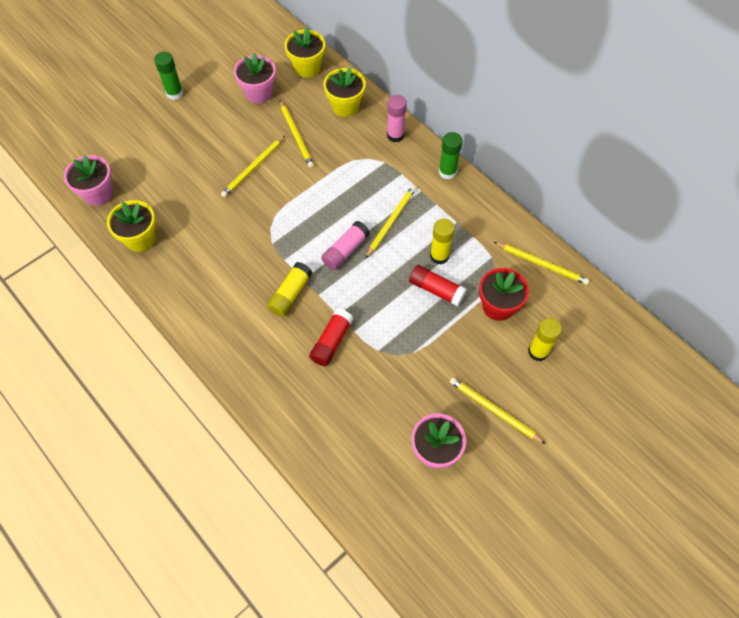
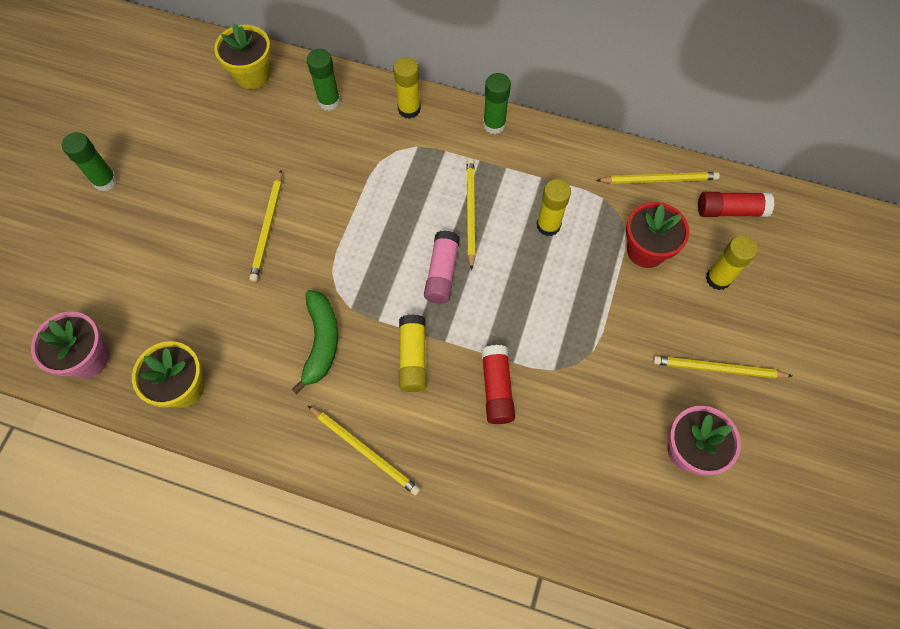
camera: 30 degrees left, 5 degrees up
pink flower pot [234,53,276,103] -> none
yellow pencil [280,101,314,168] -> yellow pencil moved to [308,406,420,496]
yellow flower pot [323,68,366,117] -> green glue stick [307,49,340,111]
pink glue stick [387,95,407,142] -> yellow glue stick [393,57,421,119]
red glue stick [409,265,467,307] -> red glue stick moved to [698,192,774,217]
none -> green banana [292,290,338,394]

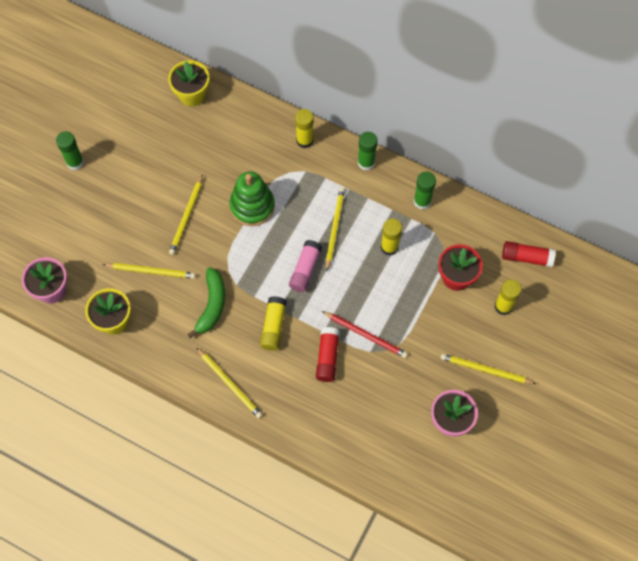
camera: 10 degrees right, 0 degrees up
green glue stick [307,49,340,111] -> green glue stick moved to [414,172,436,210]
yellow pencil [596,172,720,184] -> yellow pencil moved to [102,263,196,279]
none -> green stacking toy [230,172,275,226]
none -> red pencil [322,311,408,358]

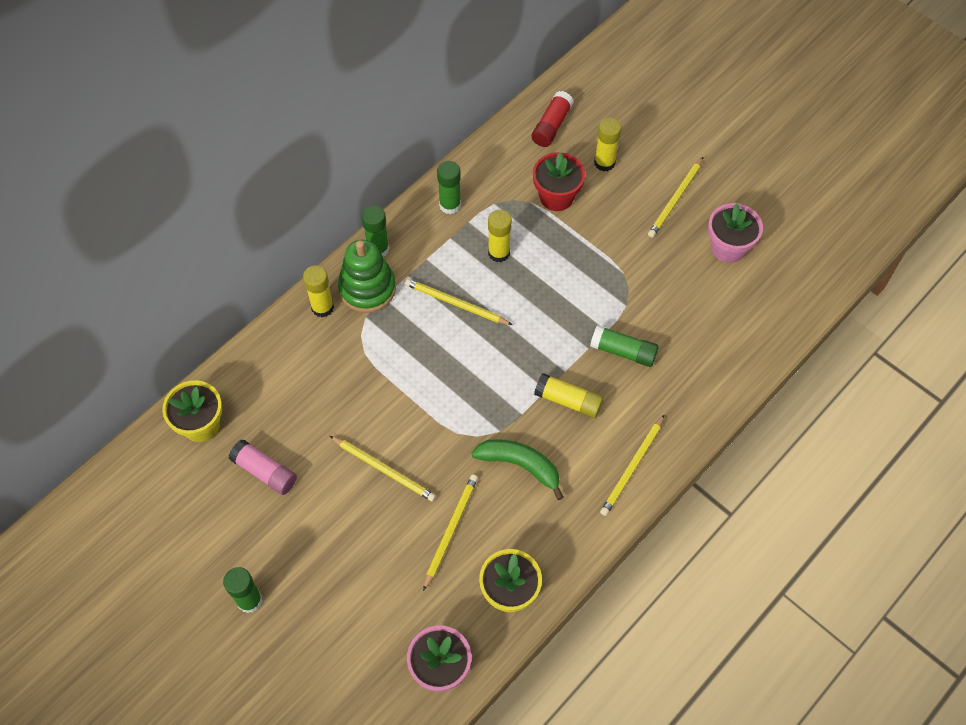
camera: 75 degrees left, 5 degrees down
yellow pencil [196,347,262,418] -> yellow pencil turned 150 degrees clockwise [600,414,665,516]
green stacking toy [230,172,275,226] -> green stacking toy moved to [338,240,396,313]
pink glue stick [289,240,322,292] -> pink glue stick moved to [229,439,297,495]
red glue stick [316,327,340,382] -> green glue stick [590,325,659,367]
red pencil [322,311,408,358] -> none

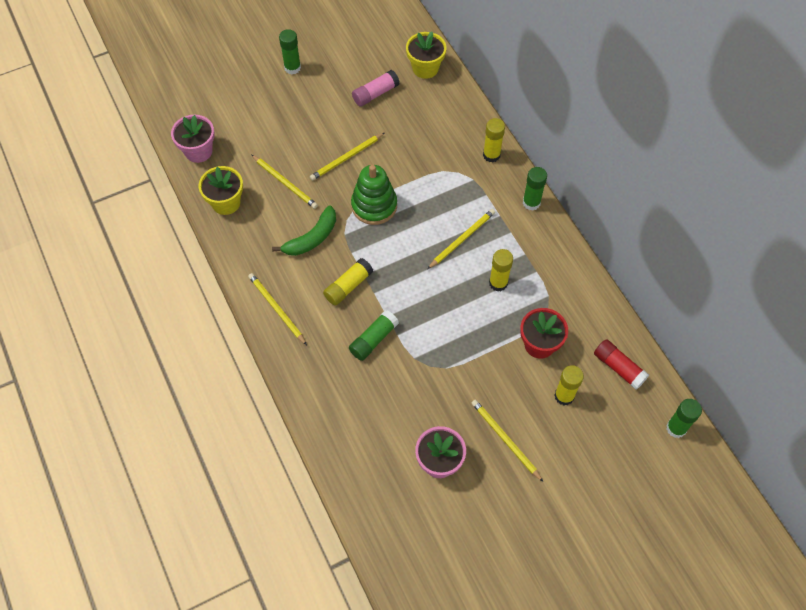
camera: 110 degrees right, 0 degrees up
green stacking toy [338,240,396,313] -> green stacking toy moved to [351,165,397,225]
green glue stick [437,161,461,214] -> green glue stick moved to [666,399,702,438]

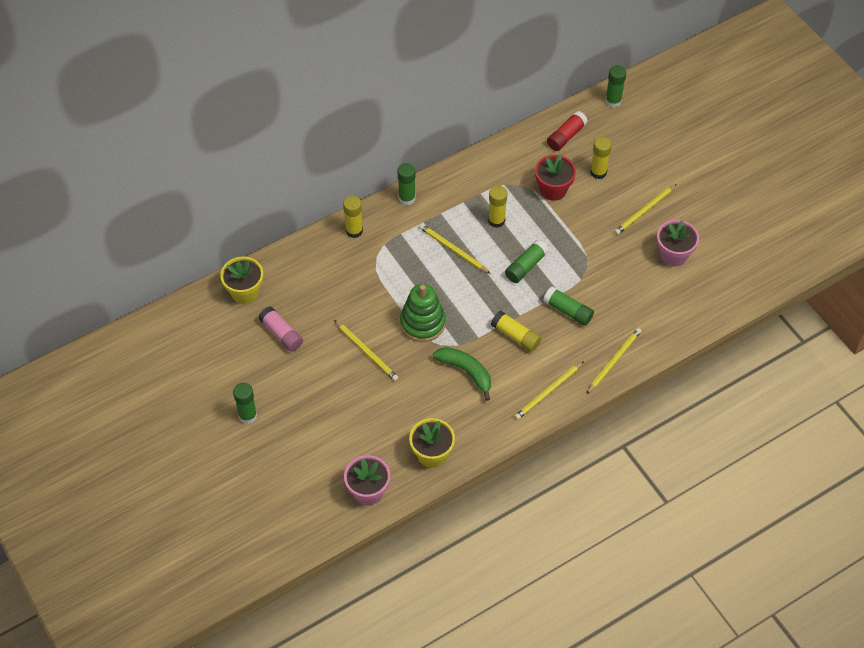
camera: 95 degrees left, 5 degrees down
yellow pencil [252,155,318,209] -> yellow pencil moved to [586,328,641,394]
none -> green glue stick [505,240,549,283]

